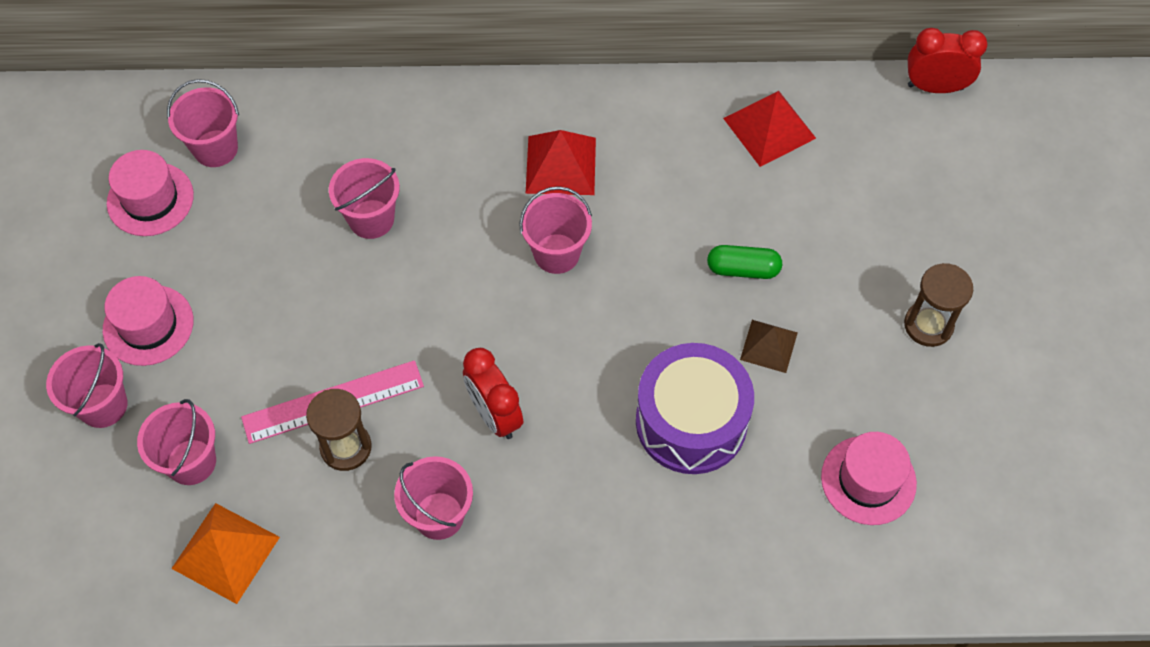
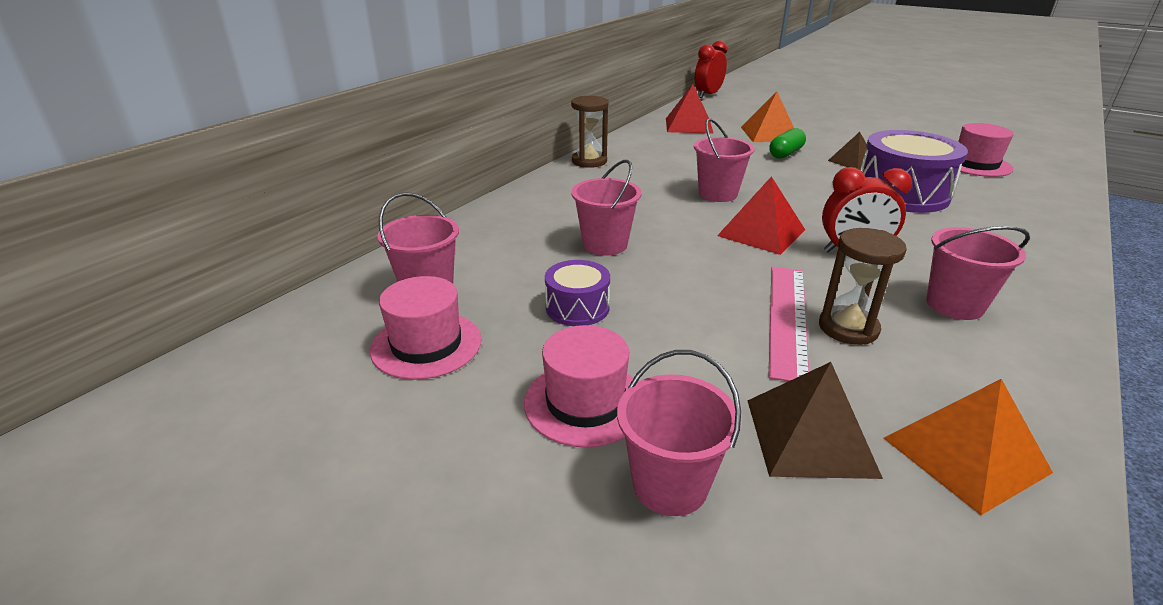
camera: 55 degrees left, 30 degrees down
pink bucket [137,399,216,485] -> brown pyramid [747,362,883,479]
red pyramid [526,130,596,195] -> red pyramid moved to [717,176,805,255]
brown hourglass [904,263,973,347] -> brown hourglass moved to [571,96,609,168]
none -> purple drum [545,260,610,326]
none -> orange pyramid [741,91,794,142]

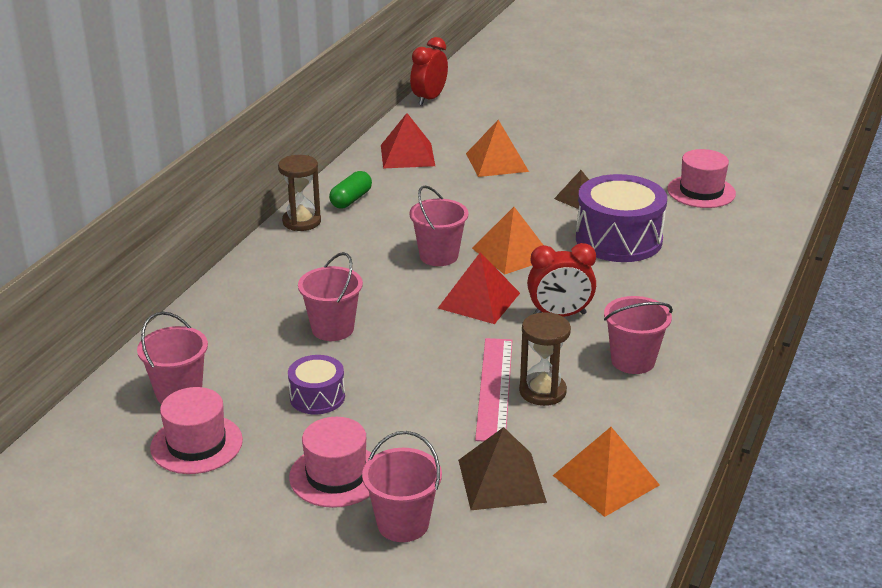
camera: 10 degrees left, 0 degrees up
green capsule [770,128,806,159] -> green capsule moved to [329,171,372,209]
none -> orange pyramid [472,207,543,275]

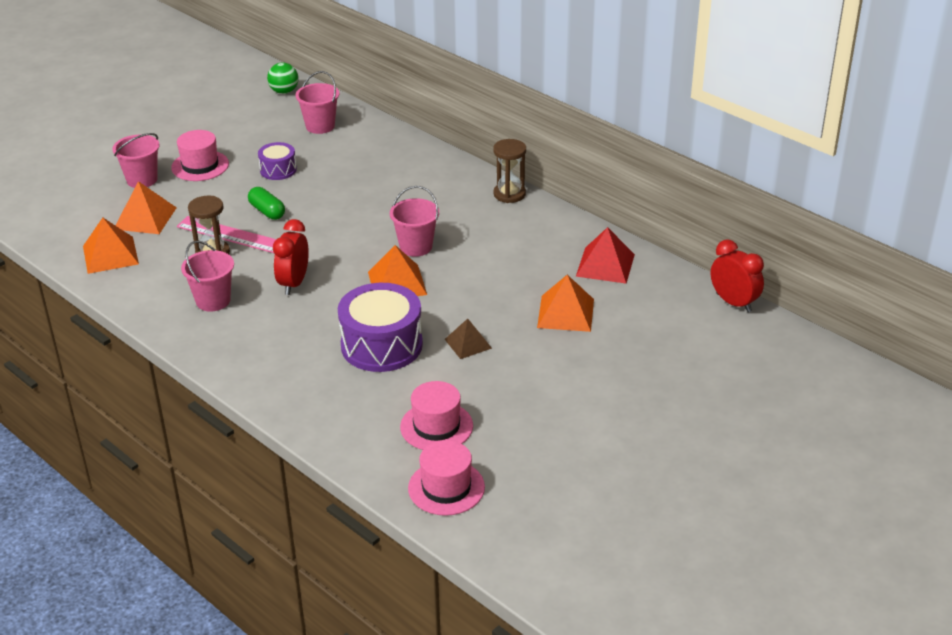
camera: 110 degrees right, 5 degrees up
pink hat [150,387,243,474] -> pink hat moved to [408,440,485,516]
pink bucket [298,252,363,341] -> none
green capsule [329,171,372,209] -> green capsule moved to [248,187,285,220]
red pyramid [438,252,520,324] -> none
brown pyramid [458,427,547,510] -> orange pyramid [115,181,177,234]
none -> green ball [267,62,298,94]

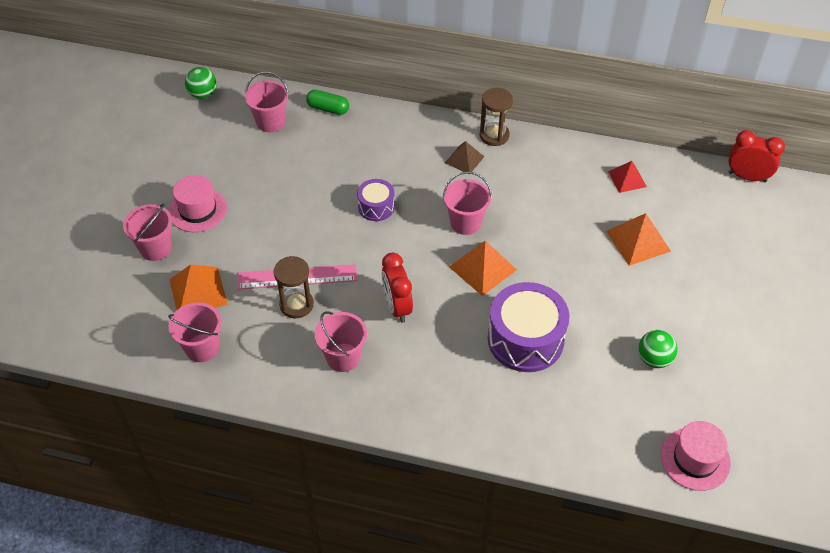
camera: 30 degrees left, 15 degrees up
orange pyramid [83,218,139,274] -> pink bucket [168,302,221,362]
green capsule [248,187,285,220] -> green capsule moved to [306,90,349,115]
purple drum [258,142,297,180] -> purple drum moved to [357,179,395,221]
pink hat [400,381,473,450] -> none
brown pyramid [445,319,492,359] -> brown pyramid moved to [445,141,484,175]
red pyramid [576,227,635,284] -> red pyramid [608,161,647,193], size x0.65
none -> green ball [638,330,678,368]

